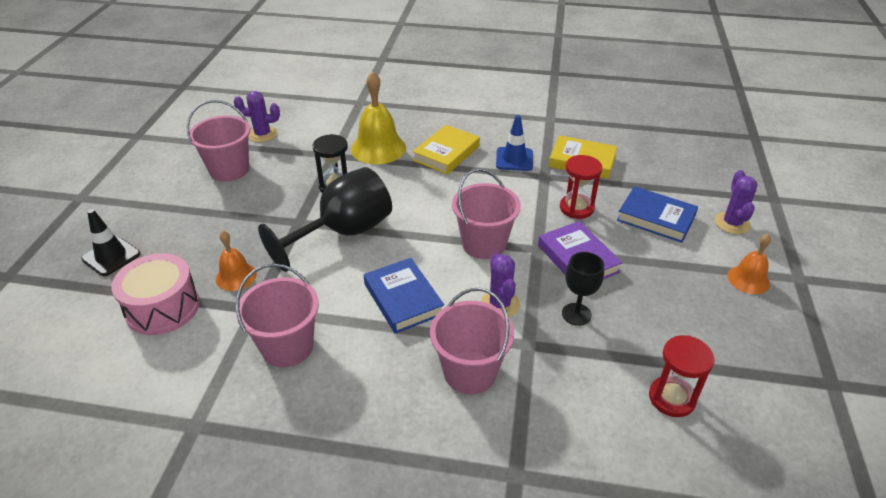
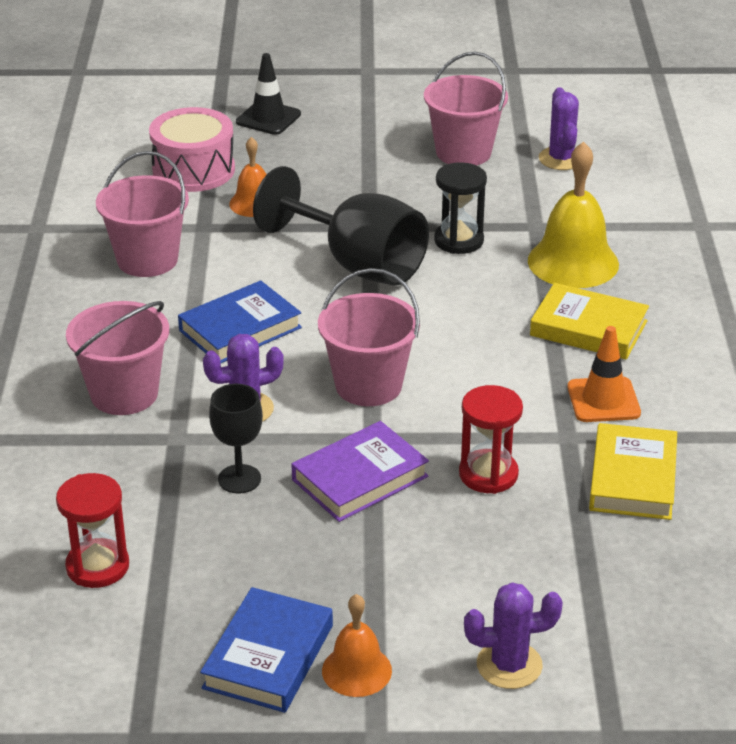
camera: 80 degrees right, 5 degrees down
blue traffic cone [496,115,533,171] -> orange traffic cone [567,326,641,422]
blue book [617,186,698,243] -> blue book moved to [200,587,333,713]

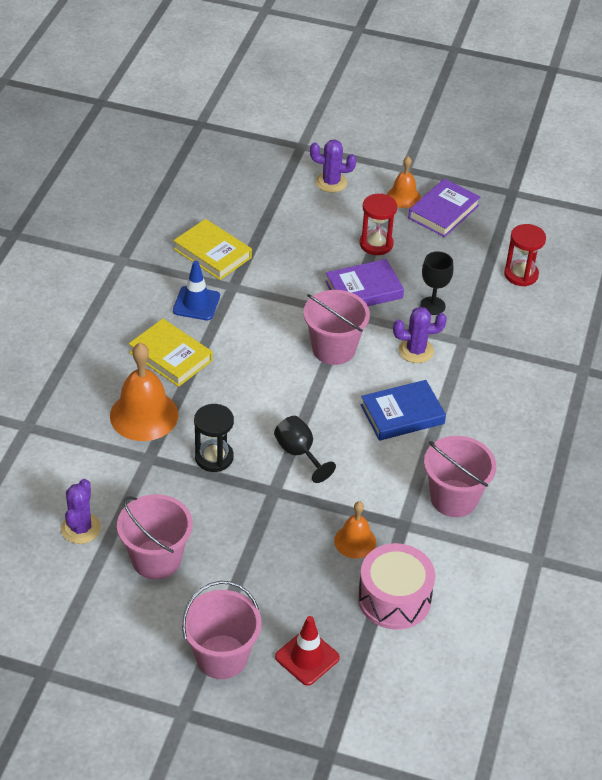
camera: 165 degrees left, 10 degrees up
pink bucket [66,301,169,415] -> pink bucket moved to [182,581,262,679]
blue book [200,587,333,713] -> purple book [408,178,480,237]
black traffic cone [236,53,301,135] -> red traffic cone [275,616,340,686]
black goblet [253,166,429,286] -> black goblet [274,416,336,483], size x0.52
red hourglass [459,385,523,494] -> red hourglass moved to [360,193,397,255]
yellow bell [528,141,619,288] -> orange bell [110,343,178,441]
orange traffic cone [567,326,641,422] -> blue traffic cone [173,261,220,320]
yellow book [589,423,677,520] -> yellow book turned 75 degrees counterclockwise [174,219,252,280]

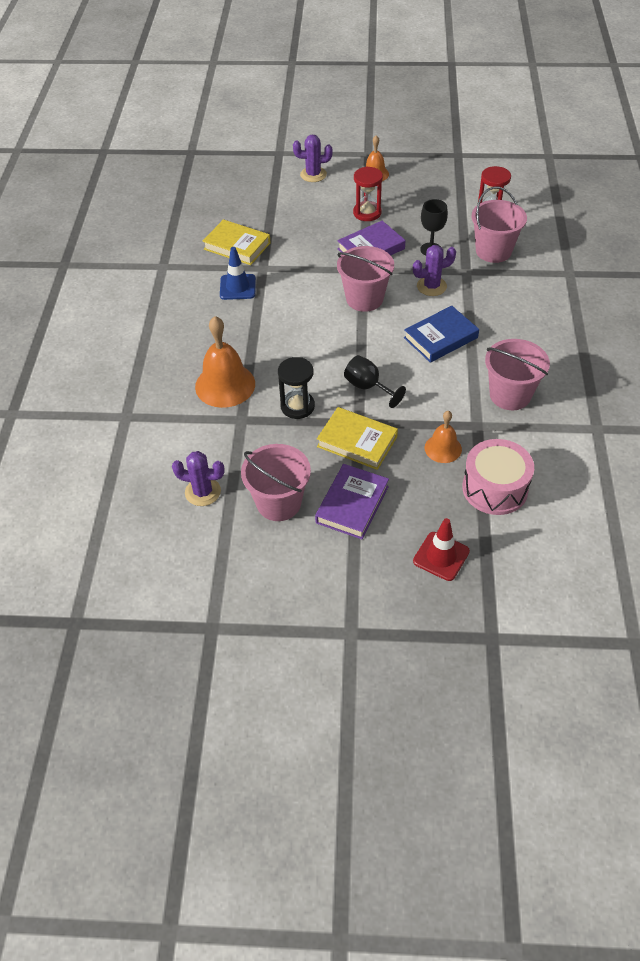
camera: 10 degrees left, 5 degrees up
purple cactus [61,479,101,544] -> purple cactus turned 75 degrees counterclockwise [172,451,225,506]
yellow book [129,319,213,387] -> yellow book moved to [317,407,398,470]
pink bucket [182,581,262,679] -> pink bucket moved to [471,187,527,263]
purple book [408,178,480,237] -> purple book moved to [315,464,389,539]

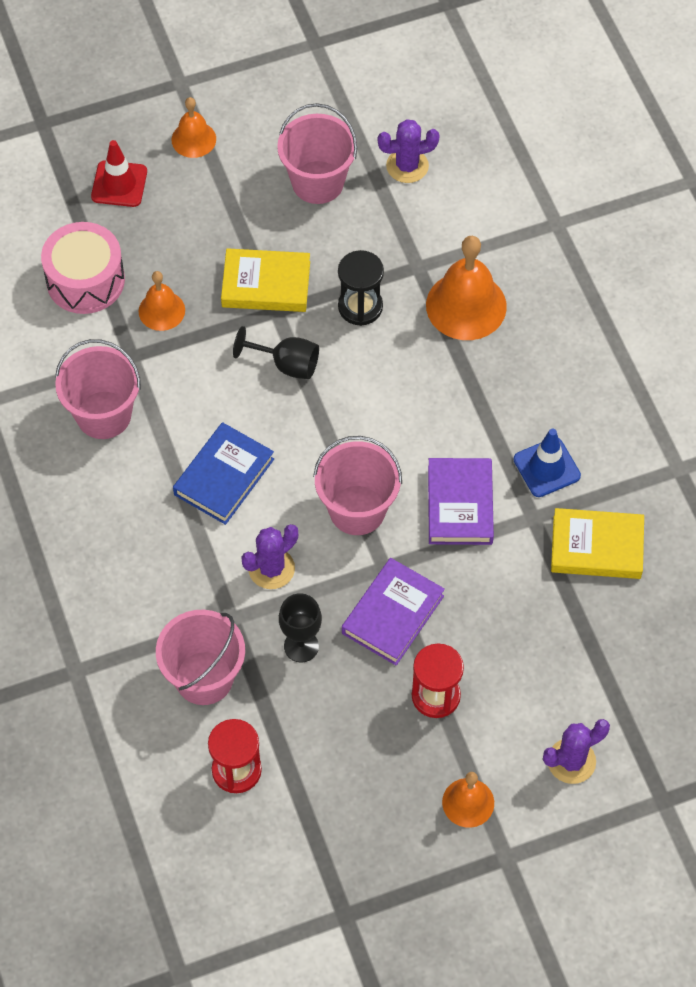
camera: 155 degrees right, 10 degrees up
purple book [315,464,389,539] -> purple book moved to [428,458,494,545]
none -> orange bell [172,97,216,158]

